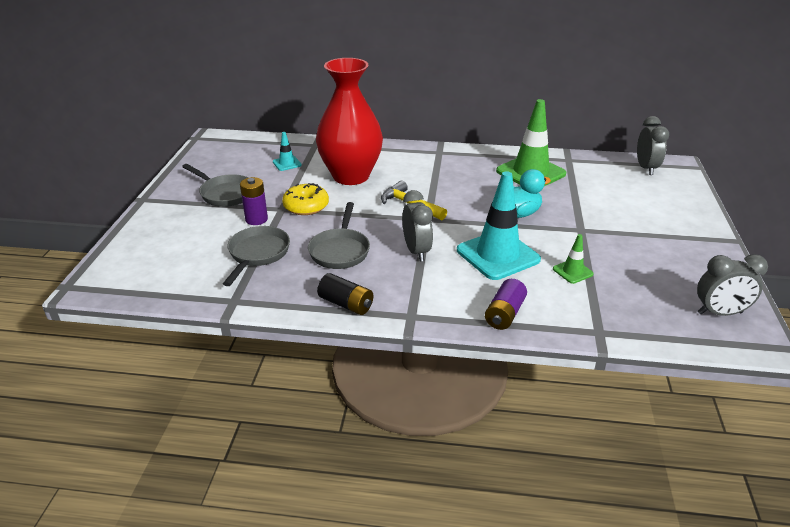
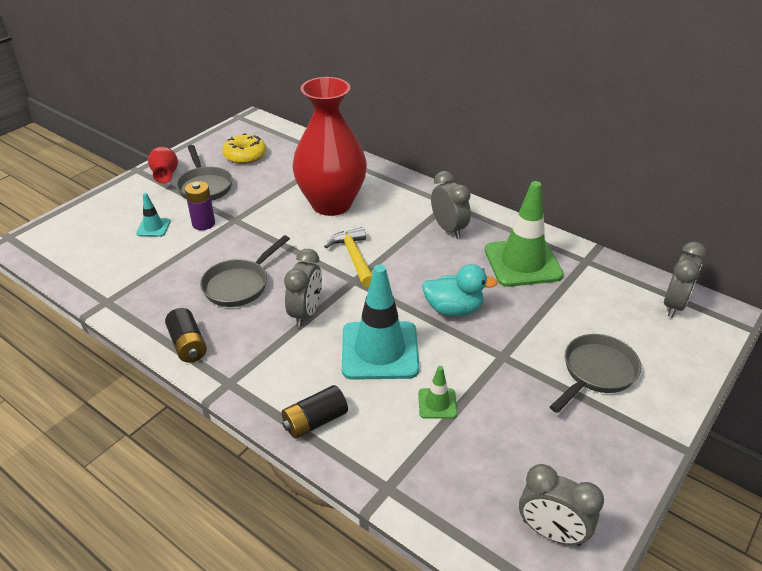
camera: 30 degrees right, 5 degrees up
grey pan [223,226,290,286] -> grey pan moved to [550,334,641,413]
turquoise traffic cone [273,132,302,171] -> turquoise traffic cone moved to [136,193,171,237]
yellow donut [282,183,329,215] -> yellow donut moved to [223,133,266,164]
purple battery [485,279,527,330] -> black battery [282,385,348,439]
none -> red vase [148,146,178,183]
none -> grey clock [431,171,471,239]

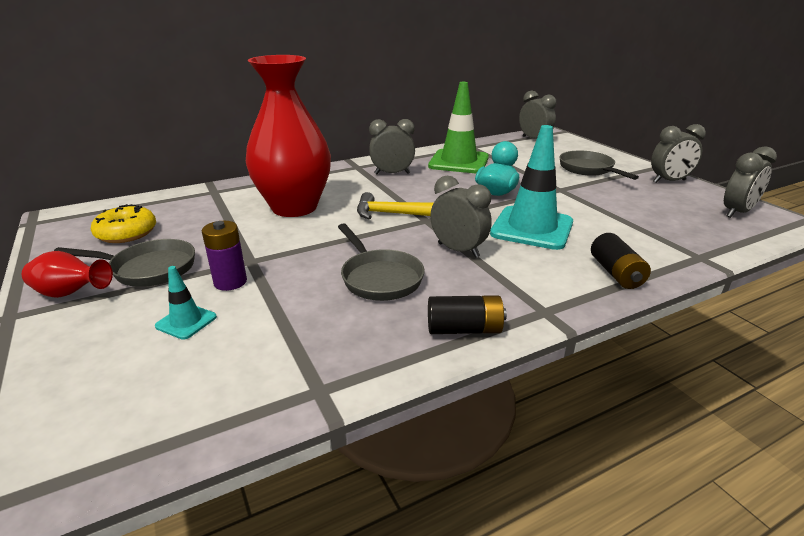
camera: 65 degrees left, 10 degrees down
green traffic cone [418,366,457,419] -> none
none -> grey clock [651,124,706,183]

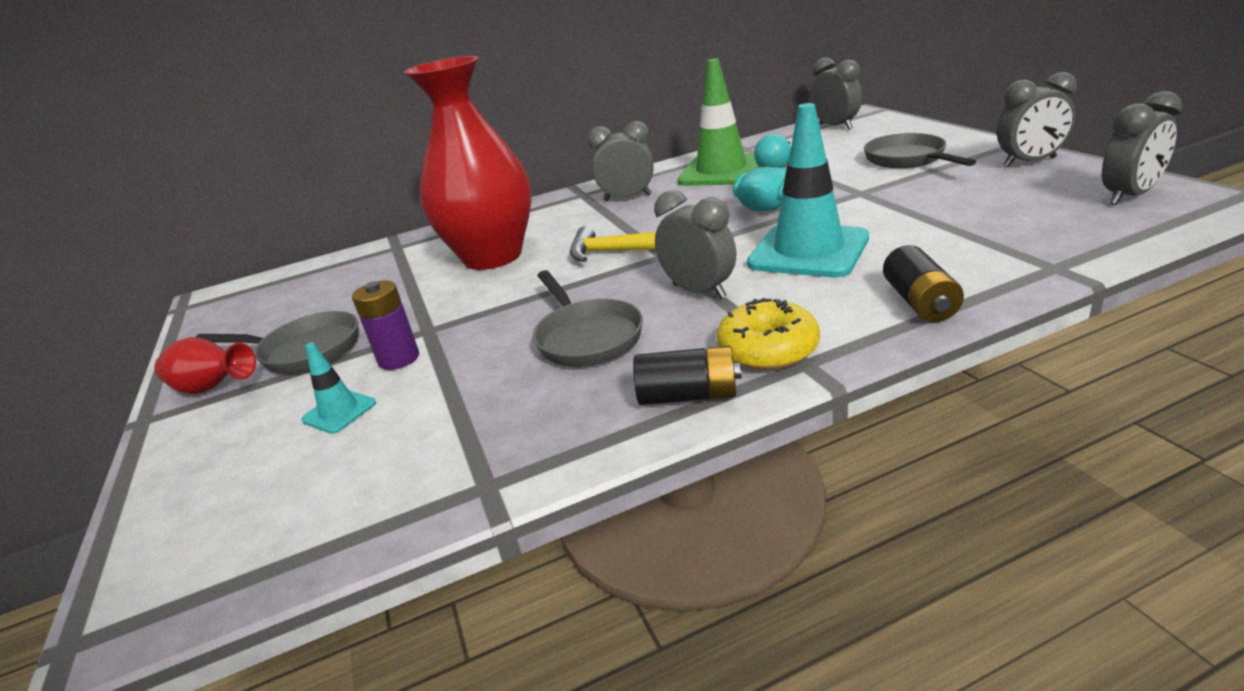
camera: 10 degrees right, 0 degrees up
yellow donut [91,204,156,243] -> yellow donut moved to [717,298,820,370]

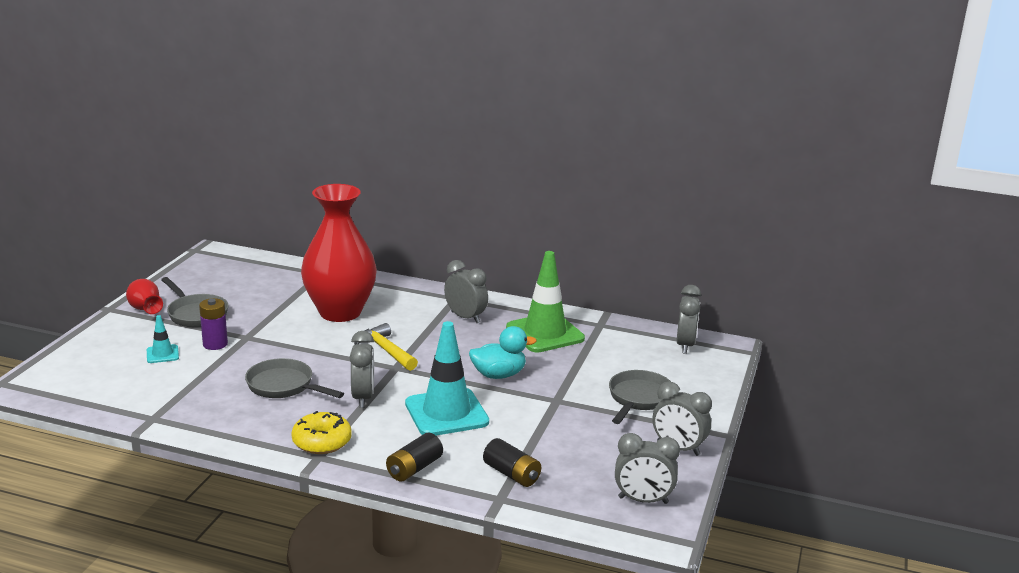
camera: 35 degrees right, 5 degrees down
grey pan [533,270,643,367] -> grey pan turned 105 degrees clockwise [245,358,344,398]
black battery [633,346,742,405] -> black battery moved to [483,438,541,487]

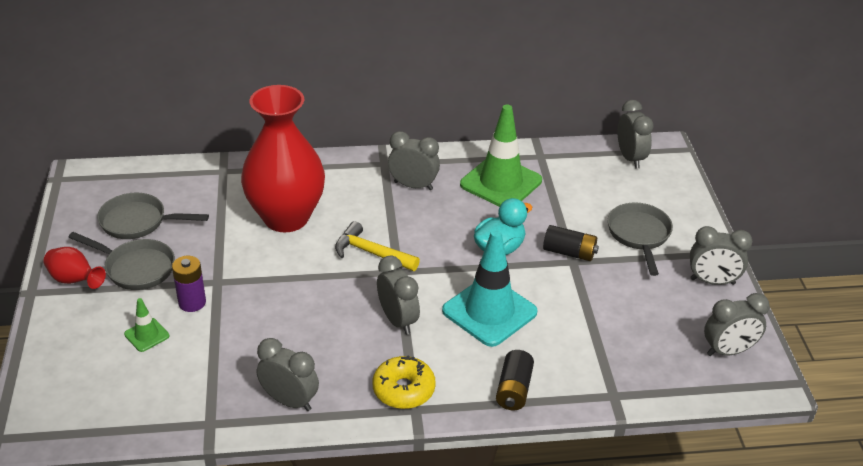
camera: 25 degrees left, 15 degrees up
turquoise traffic cone [147,315,179,363] -> green traffic cone [124,298,169,352]
grey pan [245,358,344,398] -> grey pan moved to [97,193,209,239]
black battery [483,438,541,487] -> black battery moved to [543,225,599,261]
none -> grey clock [257,338,319,411]

